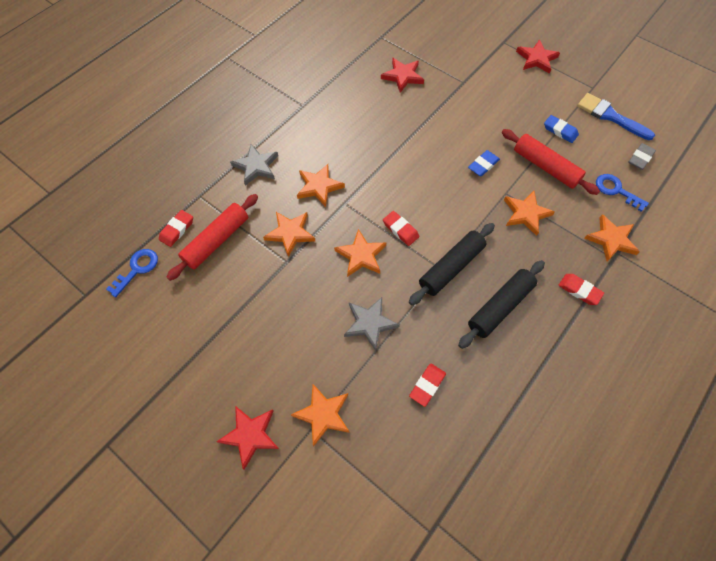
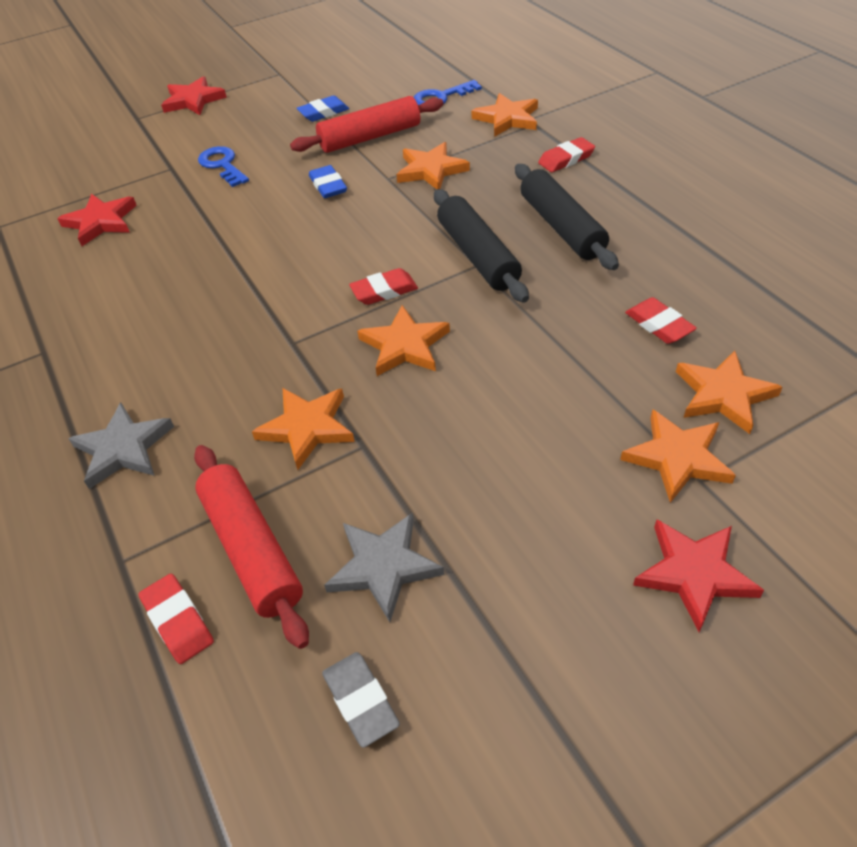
camera: 65 degrees left, 15 degrees down
blue key [106,249,158,297] -> blue key moved to [198,146,249,187]
orange star [297,164,345,207] -> orange star moved to [676,351,782,434]
grey star [344,297,400,351] -> grey star moved to [324,513,444,622]
blue brush [577,93,655,140] -> none
grey eraser [628,143,656,170] -> grey eraser moved to [322,652,400,748]

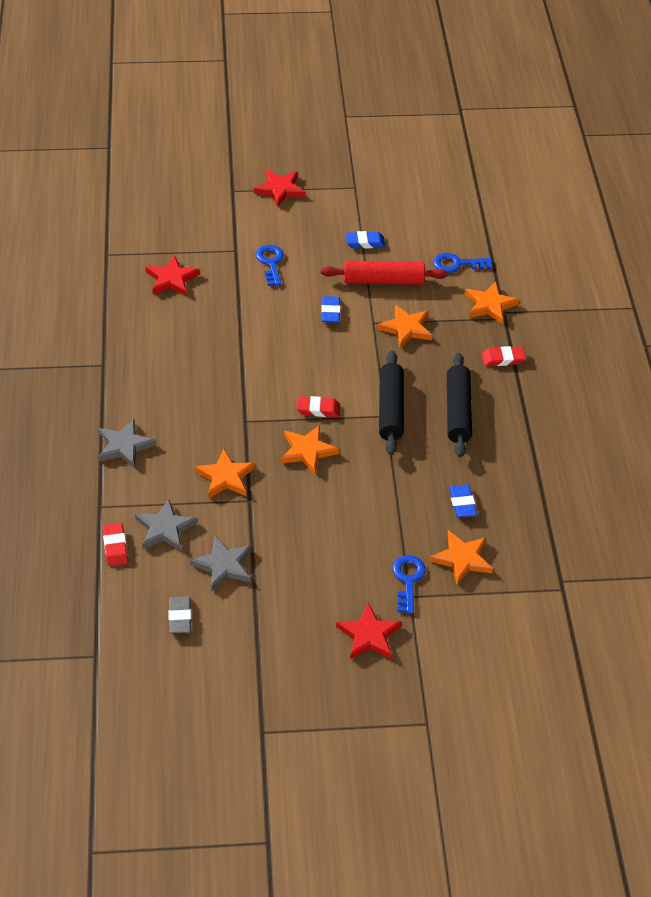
camera: 20 degrees right, 0 degrees up
red rolling pin [194,445,309,649] -> grey star [135,499,198,551]
orange star [620,409,736,503] -> blue key [392,555,426,614]
red eraser [625,297,697,344] -> blue eraser [449,485,477,517]

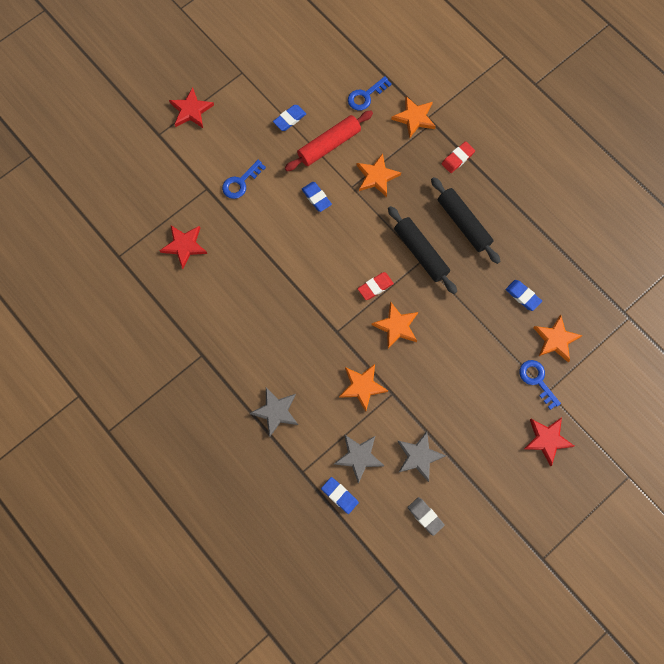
camera: 35 degrees left, 25 degrees up
red eraser [103,523,128,566] -> blue eraser [321,477,359,514]
blue key [256,245,284,286] -> blue key turned 90 degrees counterclockwise [222,160,266,199]

